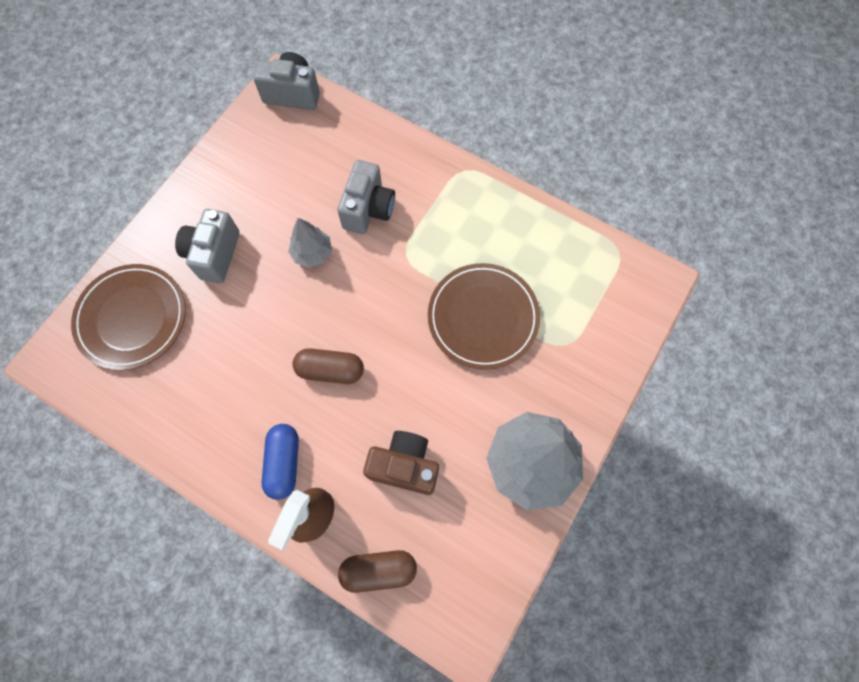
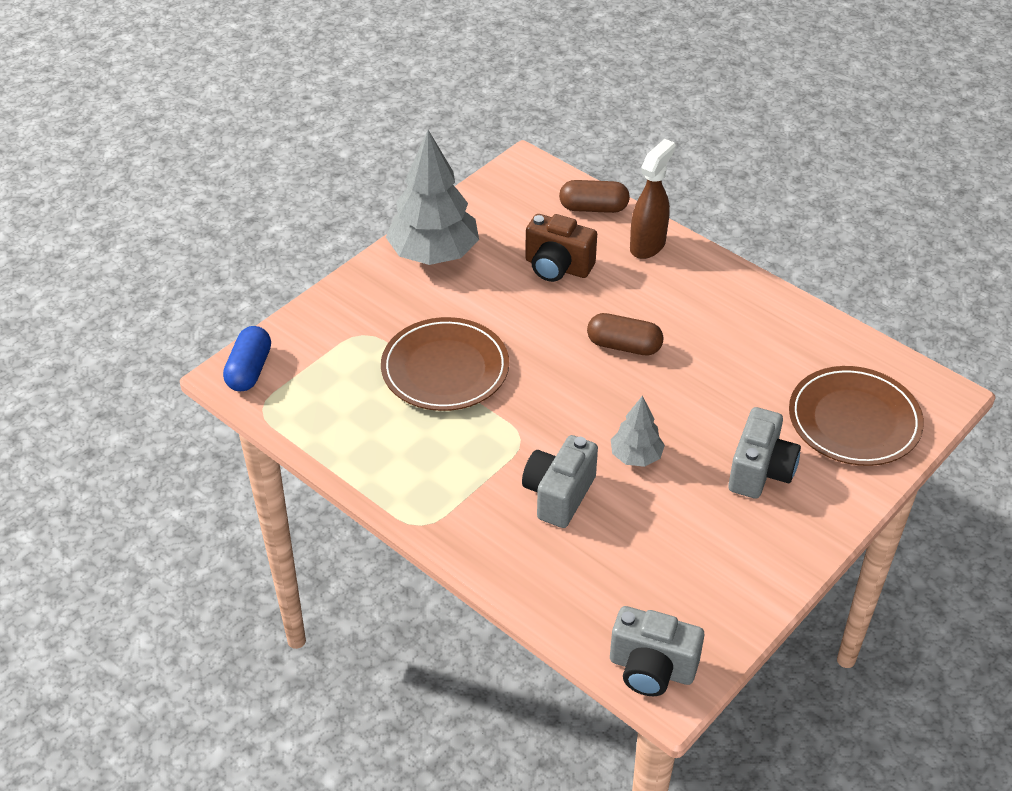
camera: 170 degrees left, 25 degrees down
blue capsule [262,424,299,500] -> blue capsule moved to [223,326,271,391]

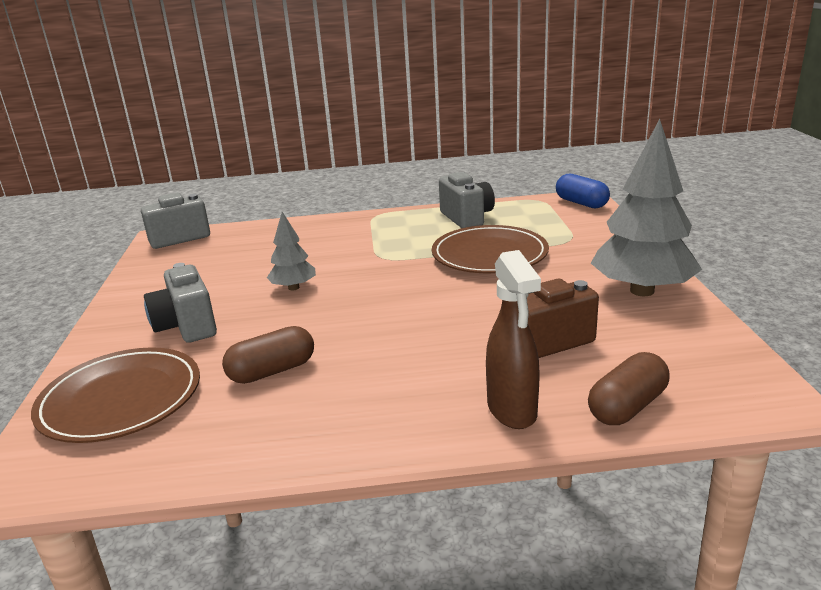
camera: 135 degrees right, 20 degrees down
grey camera [522,435,598,528] -> grey camera moved to [439,172,495,228]
brown capsule [587,313,664,356] -> brown capsule moved to [222,326,314,384]

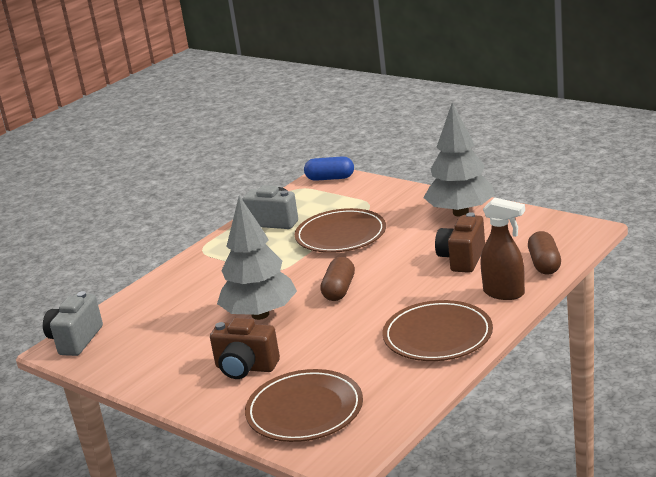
camera: 45 degrees left, 0 degrees up
grey camera [144,263,217,343] -> brown camera [210,318,280,379]
brown capsule [222,326,314,384] -> brown capsule moved to [320,257,355,301]
grey tree [267,212,316,290] -> grey tree [217,196,297,320], size x1.95
none -> brown plate [383,300,493,361]

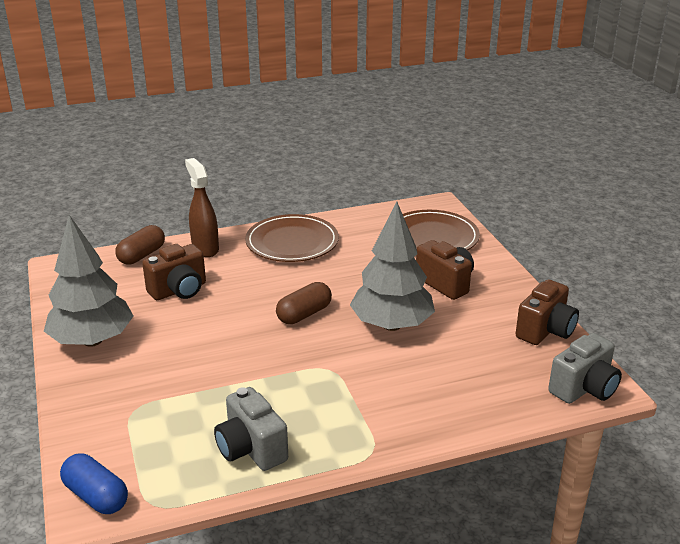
camera: 150 degrees left, 5 degrees up
brown plate [295,208,386,253] -> none
none -> brown camera [515,279,579,345]

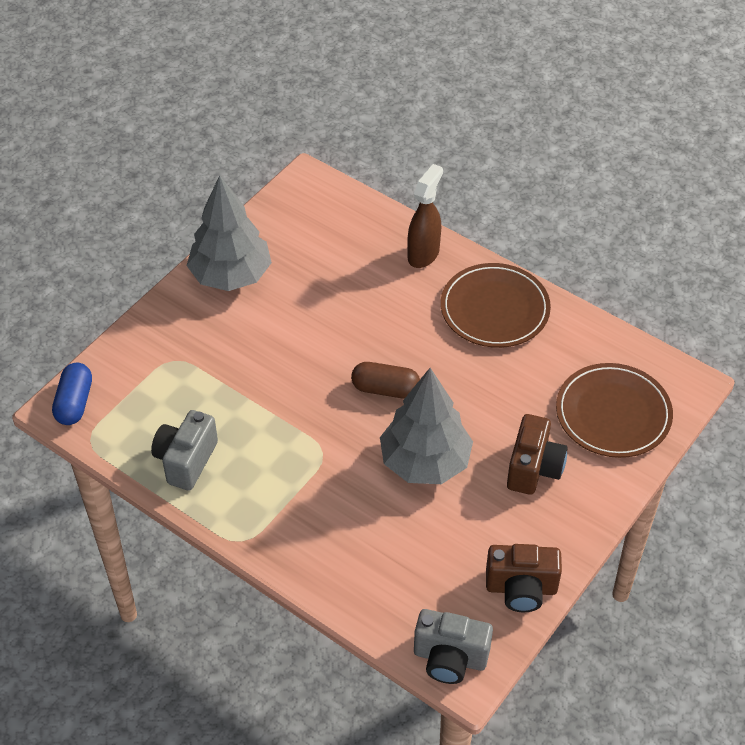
camera: 55 degrees right, 20 degrees up
brown capsule [115,225,165,265] -> none
brown camera [142,244,206,300] -> none

